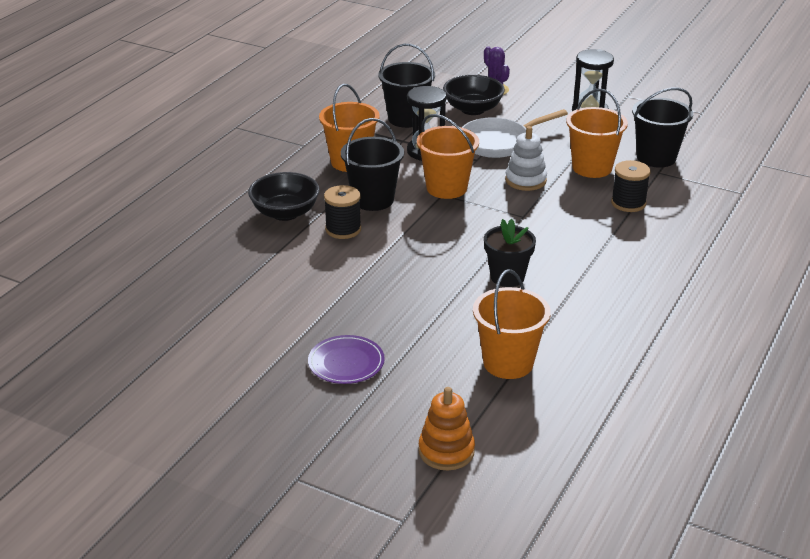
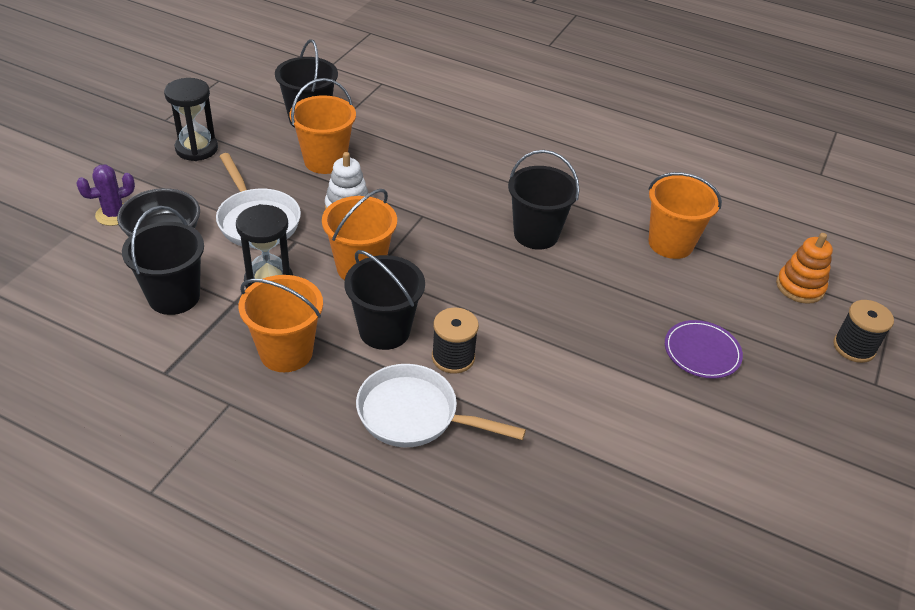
camera: 95 degrees left, 10 degrees up
black bowl [248,172,320,221] -> white pan [356,364,526,447]
black flower pot [484,219,536,287] -> black bucket [508,150,580,250]
black spool [611,160,651,212] -> black spool moved to [833,300,894,363]

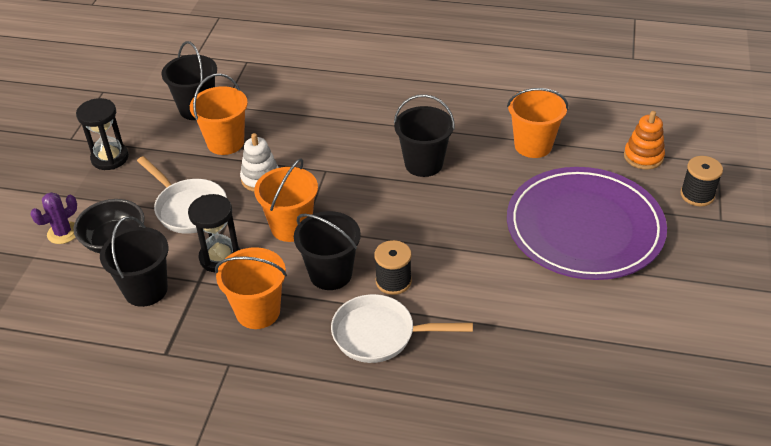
camera: 10 degrees left, 0 degrees up
purple plate [665,320,743,379] -> purple plate [507,167,667,280], size x2.49

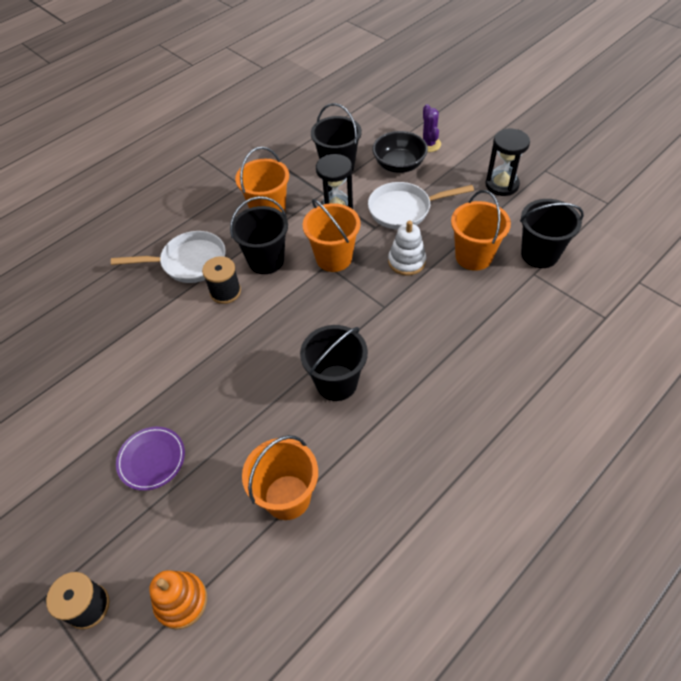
camera: 125 degrees right, 10 degrees up
white pan [331,294,473,363] -> white pan turned 45 degrees clockwise [111,231,226,283]
purple plate [507,167,667,280] -> purple plate [116,427,185,491], size x0.40

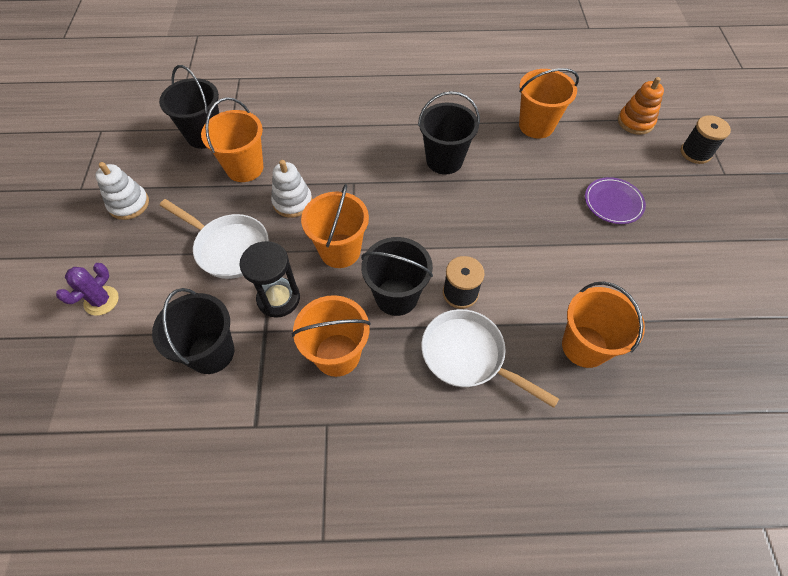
camera: 140 degrees left, 5 degrees up
black bowl [372,131,428,173] -> none
black hourglass [485,129,530,196] -> white stacking toy [95,162,149,220]
none -> orange bucket [562,281,645,368]

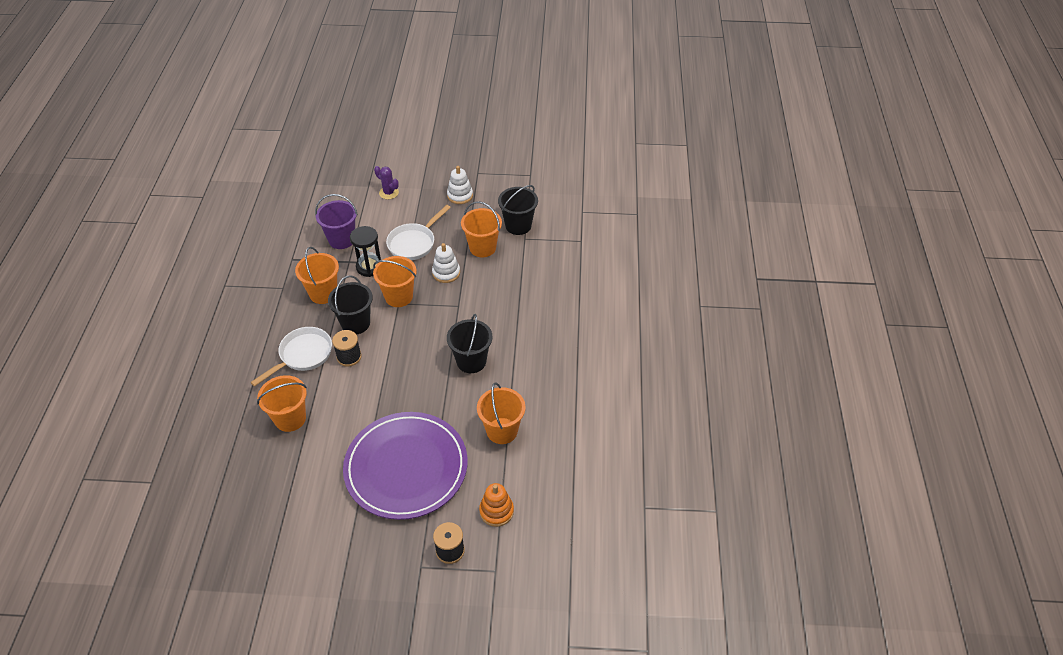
camera: 95 degrees right, 10 degrees down
black bucket [152,288,234,374] -> purple bucket [315,194,358,249]
purple plate [585,177,646,224] -> purple plate [343,412,468,520], size x2.49

